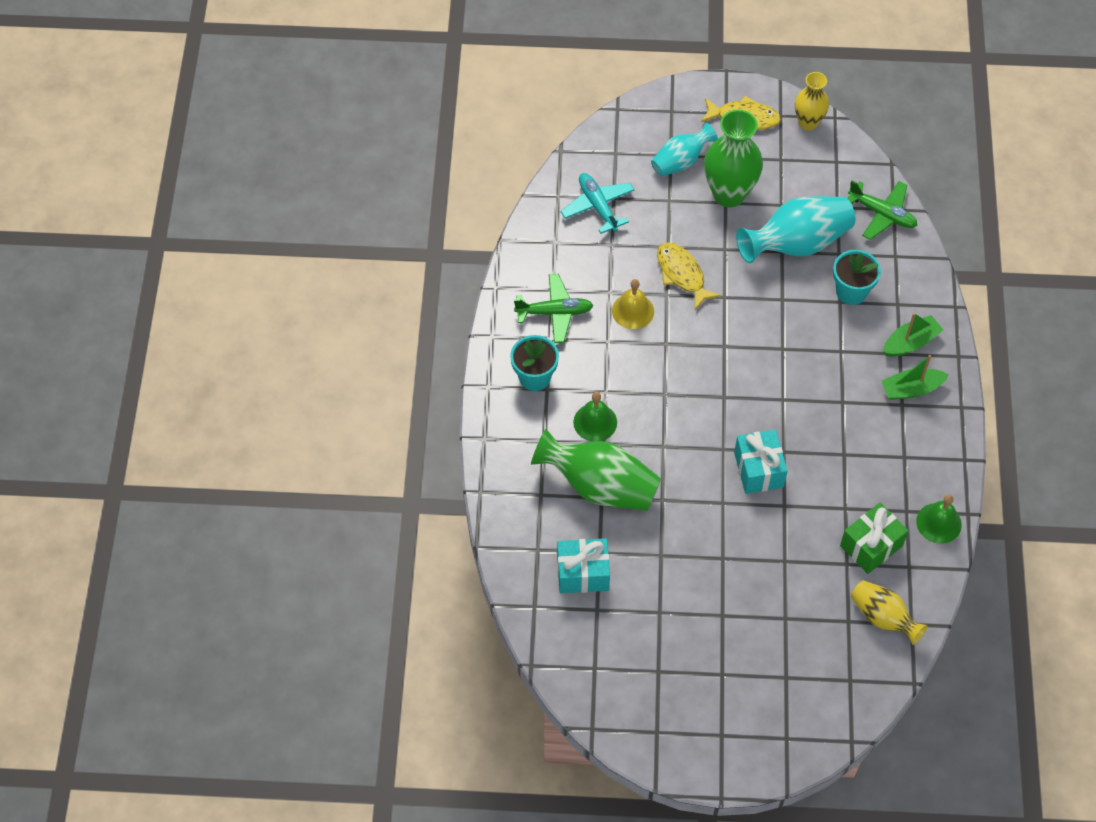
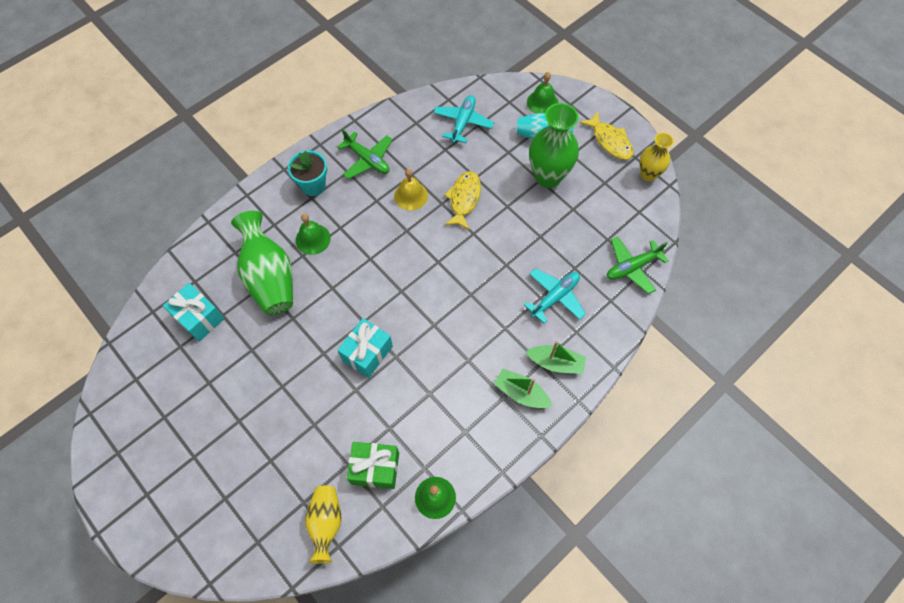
camera: 45 degrees right, 5 degrees up
turquoise vase [736,196,855,263] -> none
turquoise flower pot [833,250,881,305] -> turquoise plane [524,268,586,324]
green plane [847,181,917,240] -> green plane turned 75 degrees clockwise [607,237,669,294]
none -> green bell [527,72,558,114]

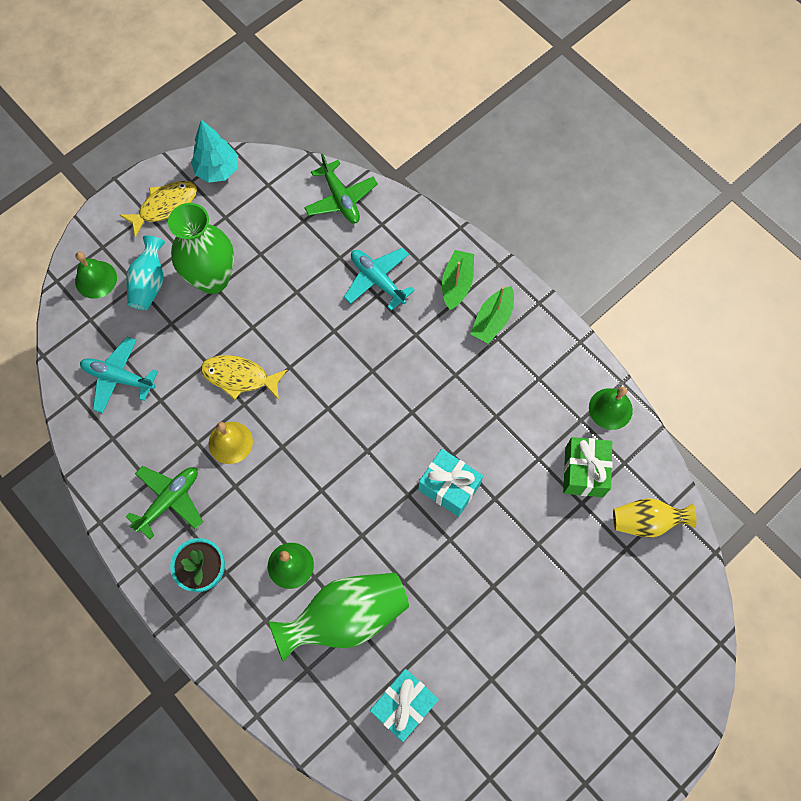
camera: 90 degrees left, 5 degrees up
yellow vase [640,133,674,182] -> turquoise tree [191,120,238,183]

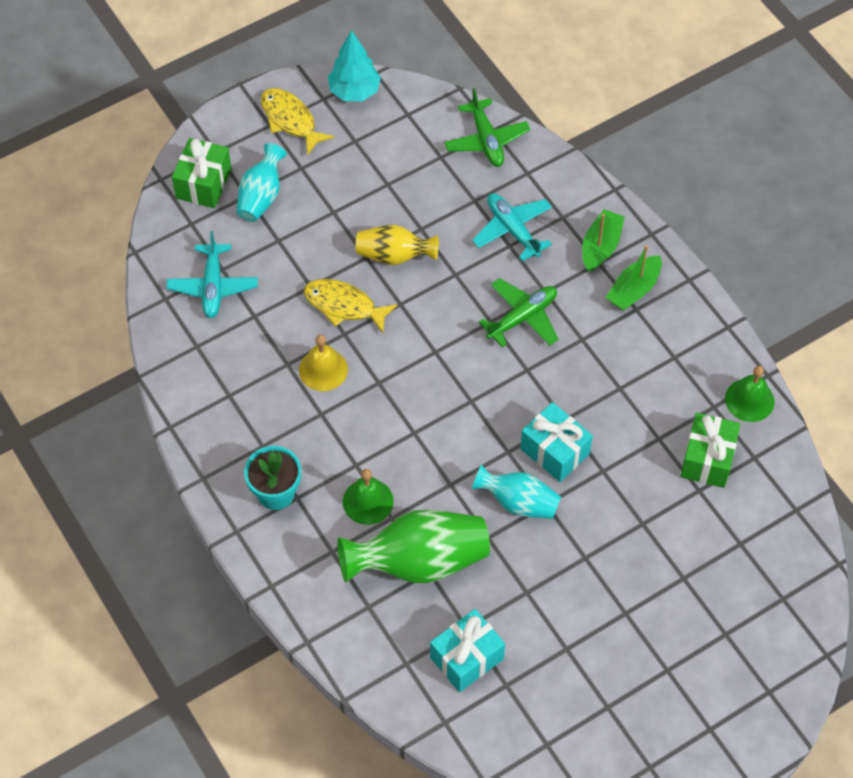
camera: 10 degrees right, 10 degrees down
green bell [75,252,117,299] -> green gift [172,138,232,208]
turquoise plane [80,337,158,413] -> turquoise plane turned 120 degrees counterclockwise [166,231,258,318]
yellow fish [120,181,197,238] -> yellow fish turned 105 degrees counterclockwise [261,88,334,155]
green plane [126,466,203,539] -> green plane moved to [478,278,559,347]
green vase [168,203,234,294] -> none
yellow vase [613,498,697,538] -> yellow vase moved to [356,225,439,265]
none -> turquoise vase [472,465,561,519]

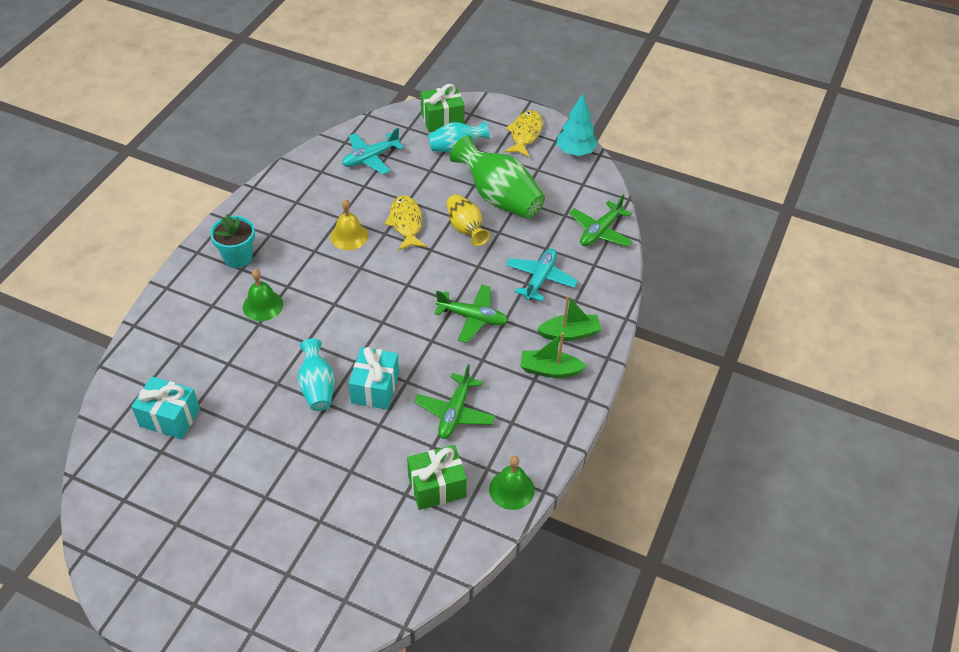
camera: 55 degrees right, 10 degrees down
green vase [338,510,490,583] -> green vase moved to [450,135,545,219]
none -> green plane [414,364,495,439]

